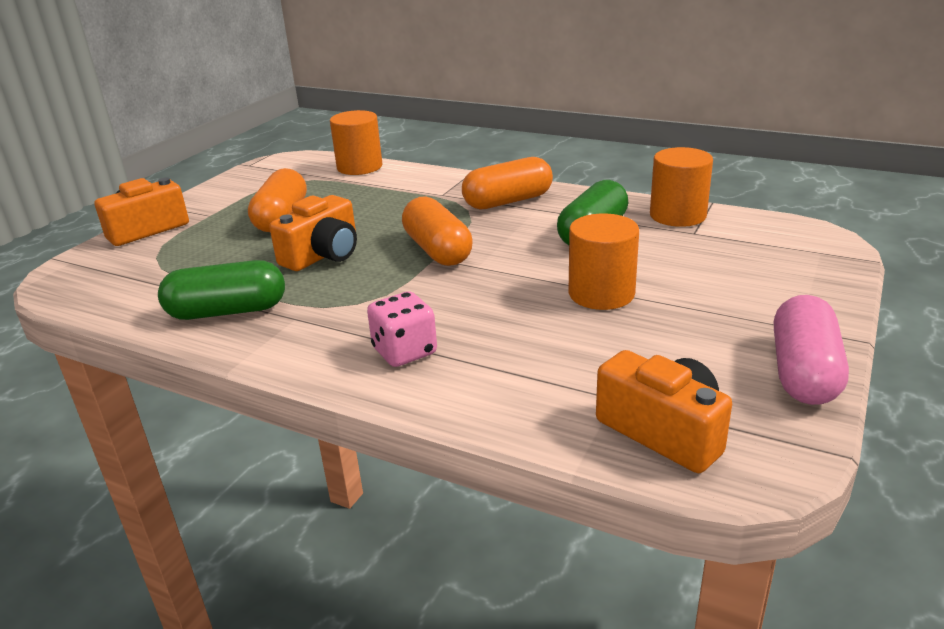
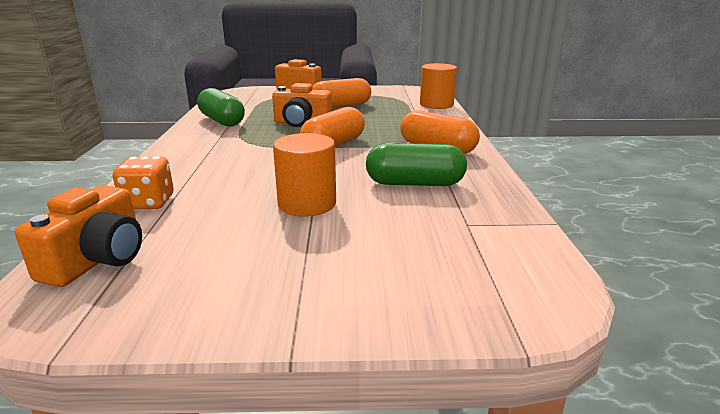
camera: 60 degrees right, 5 degrees down
pink dice [367,291,437,367] -> none
orange cylinder [650,147,713,227] -> none
pink capsule [774,295,849,405] -> none
none -> orange dice [113,156,174,209]

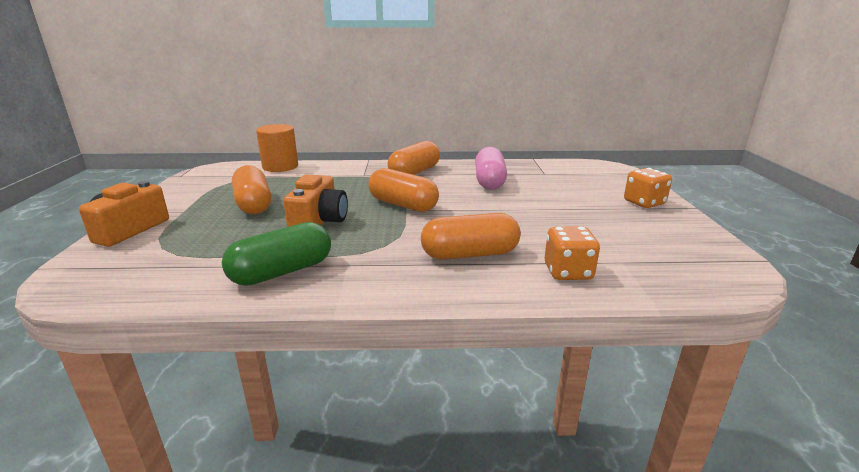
camera: 90 degrees left, 0 degrees up
orange camera [15,185,142,287] -> none
orange cylinder [273,133,336,217] -> none
green capsule [366,143,467,186] -> pink capsule [475,147,507,190]
none -> orange capsule [421,213,521,260]
none -> orange dice [624,168,672,208]

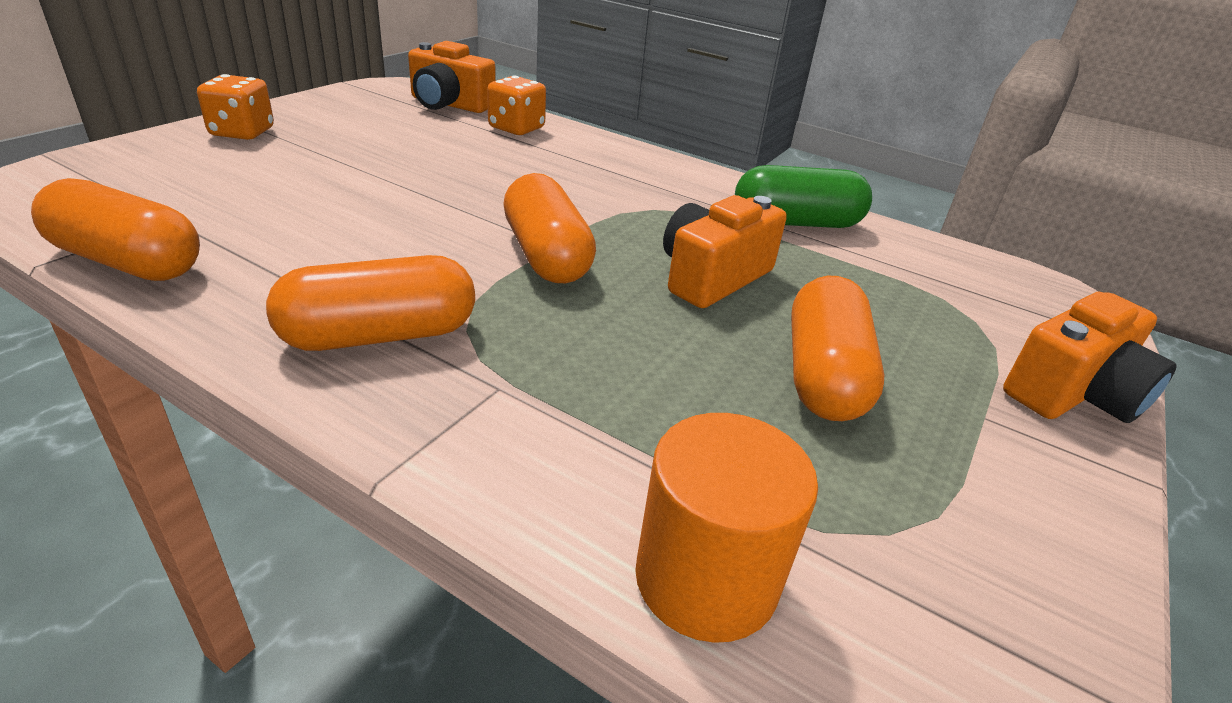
camera: 150 degrees left, 10 degrees up
orange capsule [421,213,521,260] -> orange capsule moved to [31,178,200,281]
pink capsule [475,147,507,190] -> none
none -> orange camera [408,41,496,113]

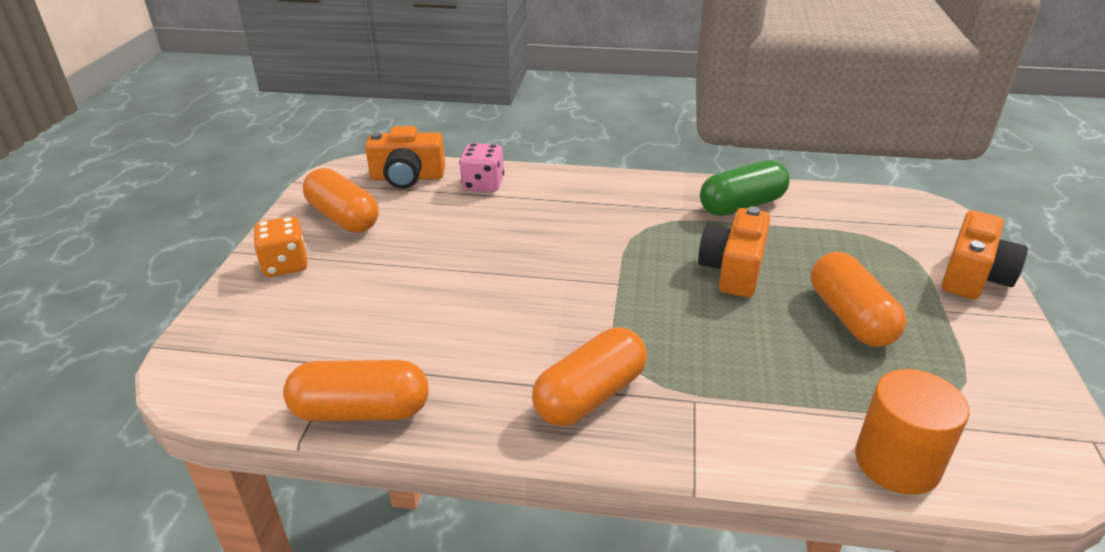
camera: 20 degrees left, 0 degrees up
orange dice [487,75,546,135] -> pink dice [459,143,504,192]
orange capsule [503,173,596,283] -> orange capsule moved to [303,168,379,233]

